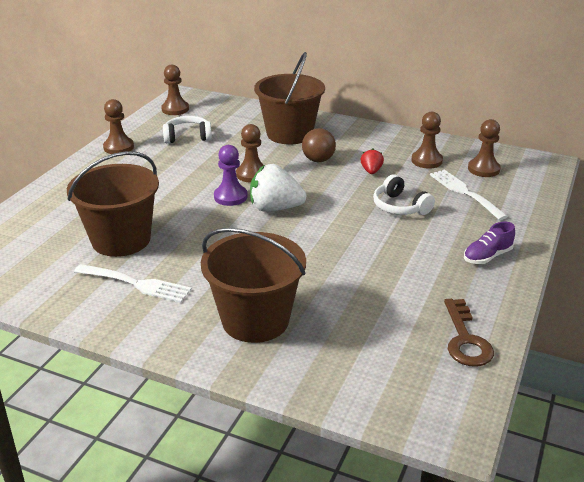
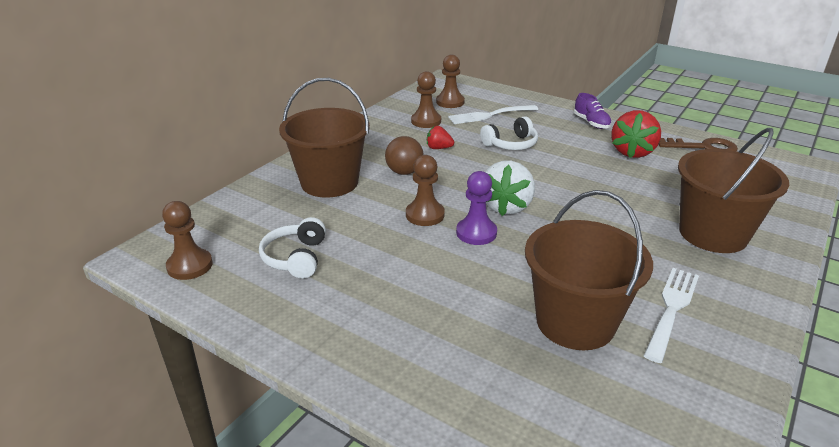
camera: 80 degrees left, 0 degrees up
brown pawn [103,99,134,154] -> none
none -> red strawberry [611,110,661,158]

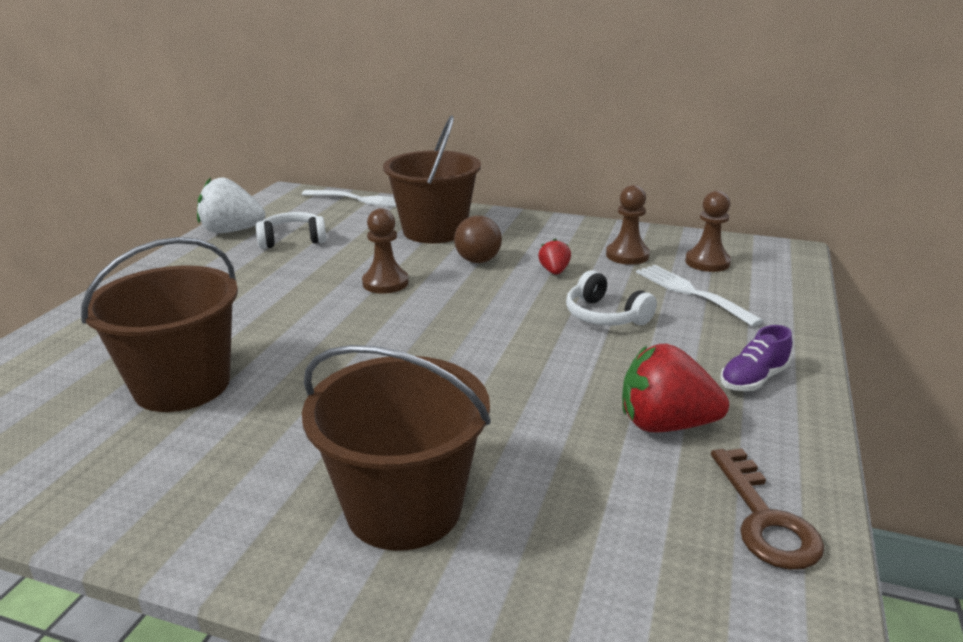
camera: 75 degrees right, 5 degrees down
brown pawn [162,201,213,280] -> none
purple pawn [456,171,497,245] -> none
white strawberry [485,161,535,216] -> white strawberry moved to [197,177,265,233]
white fork [644,268,699,363] -> white fork moved to [302,190,396,207]

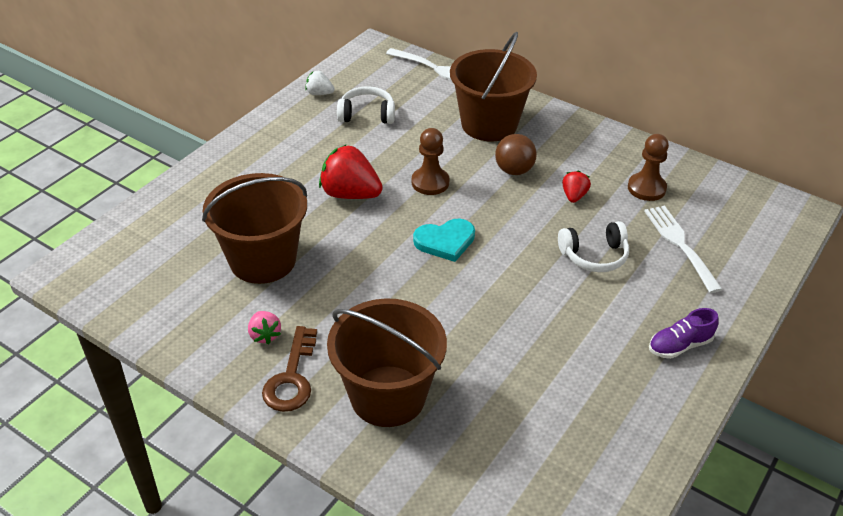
camera: 15 degrees right, 15 degrees up
white strawberry [197,177,265,233] -> white strawberry [305,71,335,95], size x0.52
white headphones [566,270,657,326] -> white headphones turned 75 degrees counterclockwise [558,221,629,272]
red strawberry [622,344,729,433] -> red strawberry moved to [319,145,383,199]
brown pawn [685,191,731,272] -> none
brown key [711,448,825,570] -> brown key moved to [262,326,317,412]
none -> pink strawberry [248,311,281,344]
none -> turquoise heart [413,219,475,262]

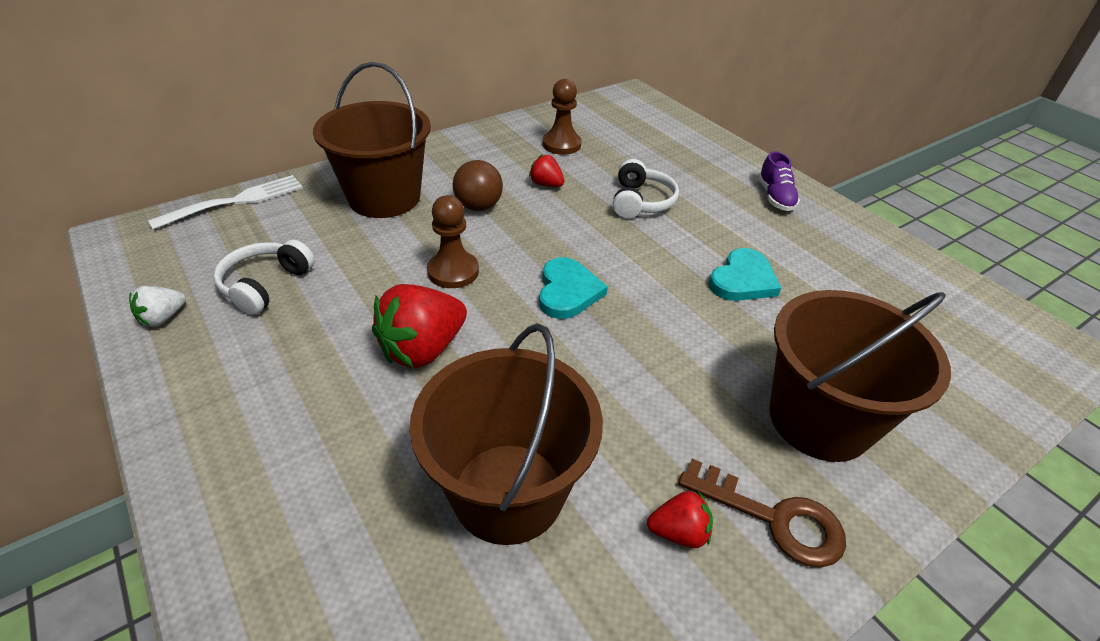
camera: 70 degrees left, 0 degrees up
pink strawberry [248,311,281,344] -> red strawberry [647,491,713,548]
white fork [644,206,723,293] -> none
none -> turquoise heart [709,248,781,301]

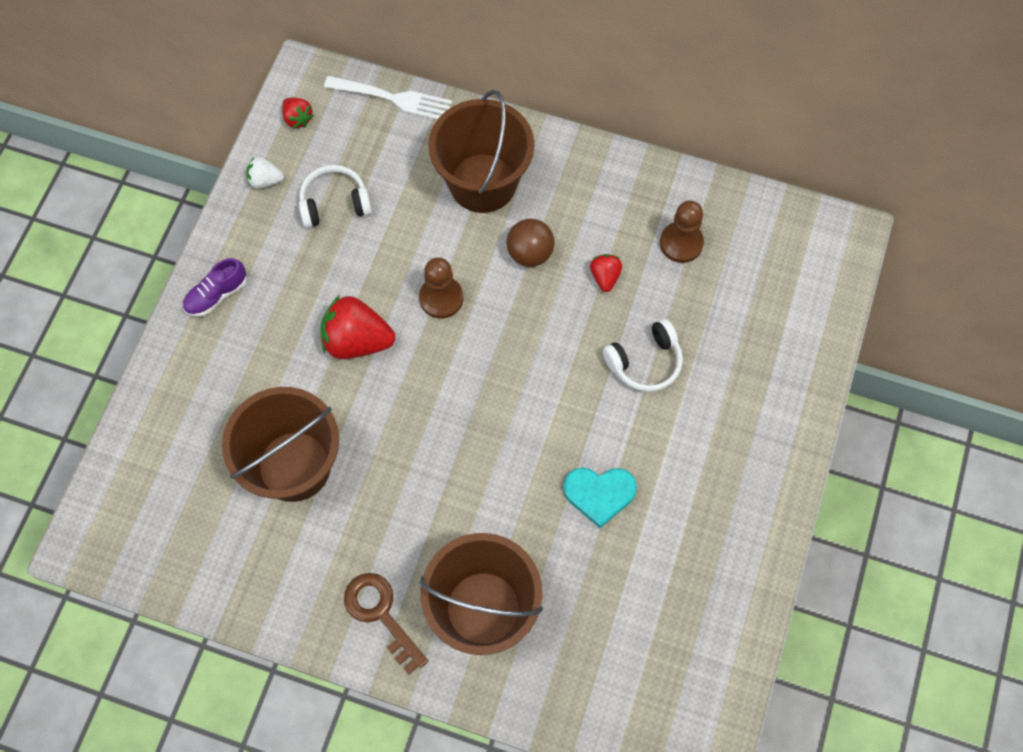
camera: 55 degrees right, 25 degrees up
turquoise heart [539,257,608,319] -> none
red strawberry [647,491,713,548] -> red strawberry moved to [282,98,314,129]
brown key [678,459,846,567] -> brown key turned 150 degrees clockwise [344,573,428,674]
purple shoe [758,151,800,211] -> purple shoe moved to [183,258,247,317]

